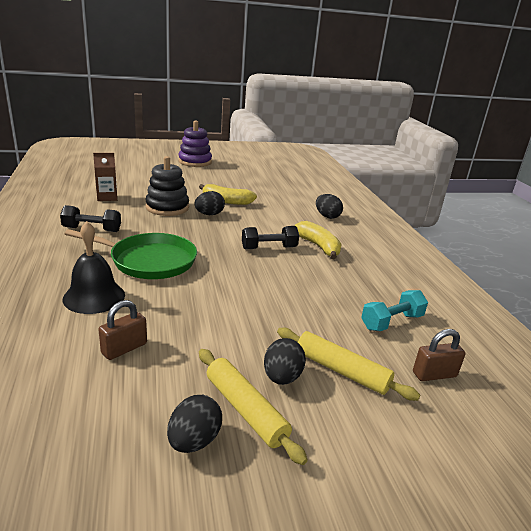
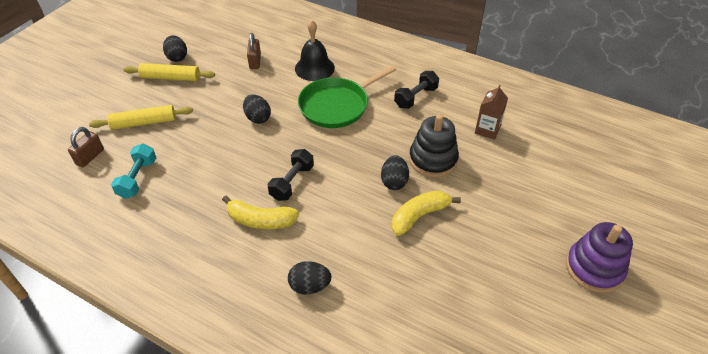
camera: 135 degrees right, 20 degrees up
black egg [264,338,306,385] -> black egg moved to [243,95,271,124]

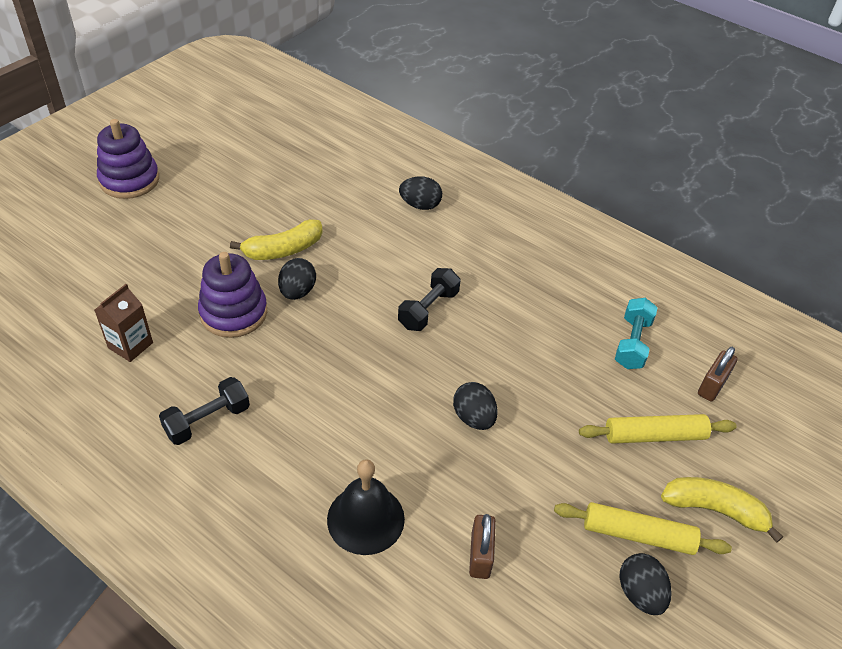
camera: 175 degrees left, 0 degrees up
yellow banana [222,196,299,229] -> yellow banana moved to [661,477,783,543]
green pan [298,65,397,128] -> none
black stacking toy [409,114,459,177] -> purple stacking toy [198,252,267,338]

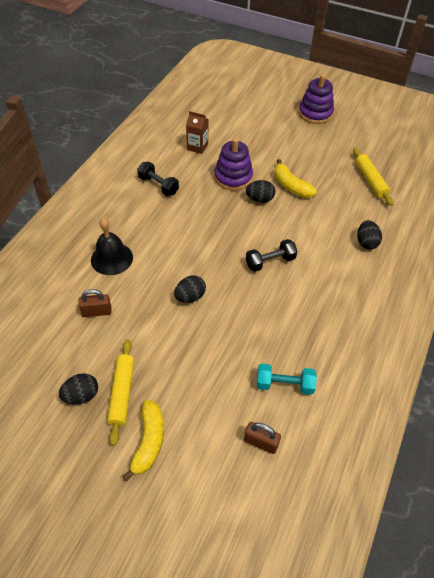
camera: 80 degrees right, 5 degrees up
black dumbbell [398,268,461,331] -> black dumbbell turned 45 degrees counterclockwise [246,239,297,272]
yellow rolling pin [579,414,737,444] -> yellow rolling pin moved to [353,148,393,206]

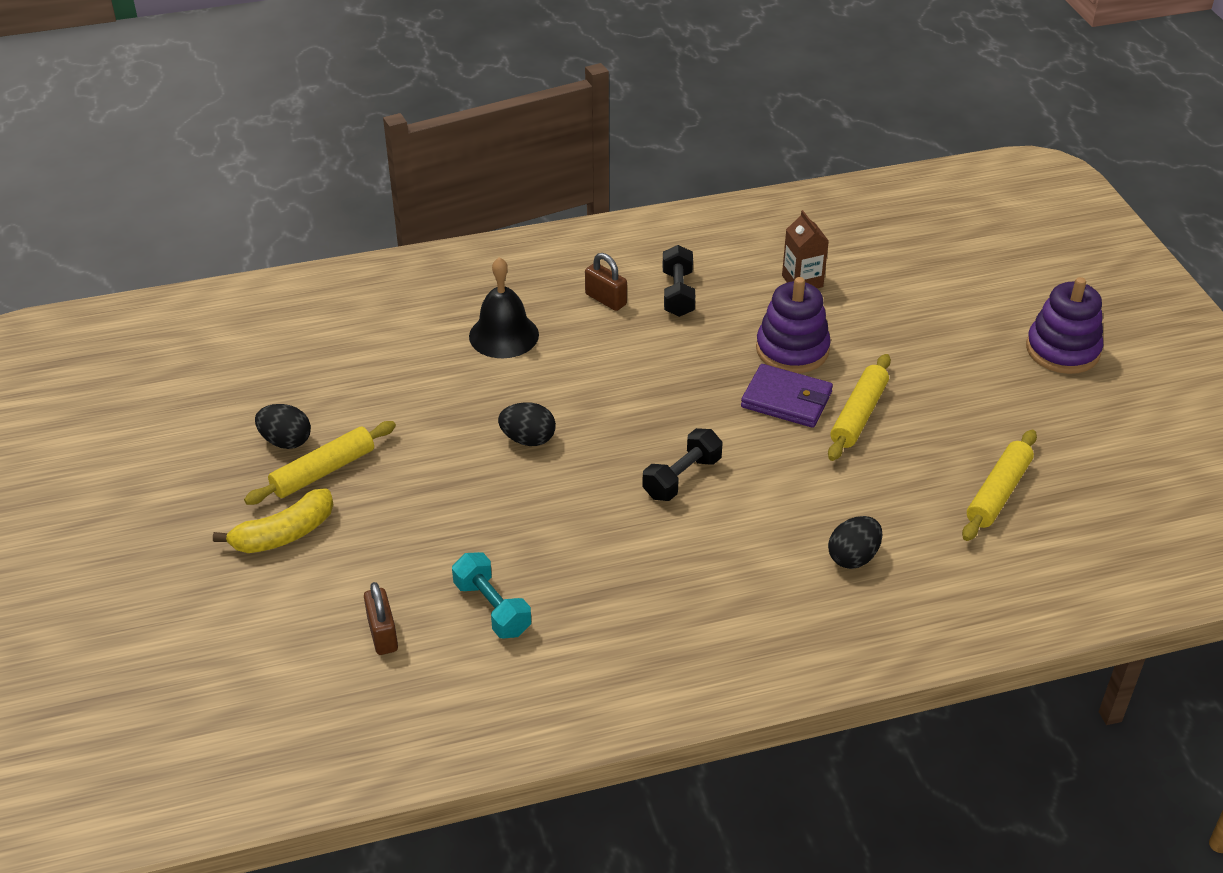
camera: 50 degrees right, 10 degrees down
brown padlock [78,289,112,317] -> brown padlock moved to [585,253,627,311]
black egg [246,180,275,203] -> purple wallet [741,364,833,428]
black dumbbell [246,239,297,272] -> black dumbbell turned 75 degrees counterclockwise [642,428,723,501]
yellow banana [274,159,317,198] -> yellow rolling pin [828,354,891,461]

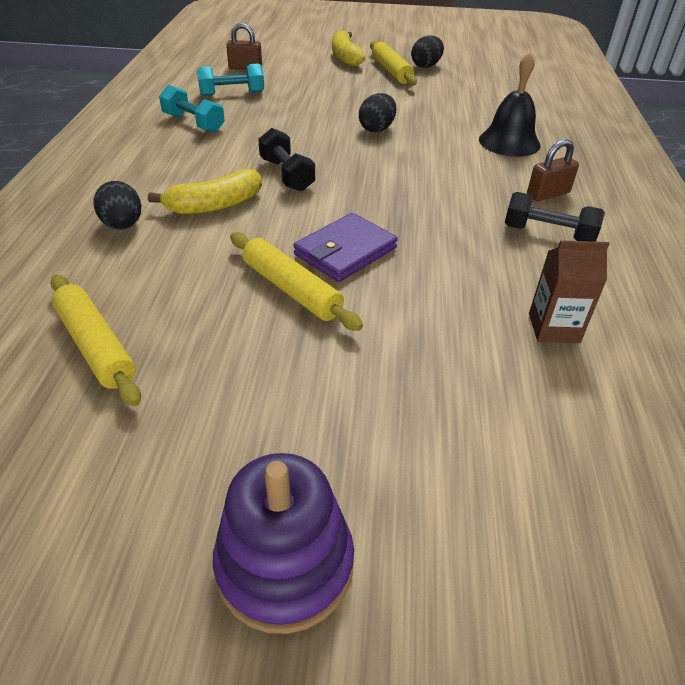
camera: 110 degrees right, 0 degrees up
purple stacking toy [756,277,831,373] -> none
none -> yellow banana [148,169,262,215]
none -> turquoise dumbbell [159,85,225,133]

